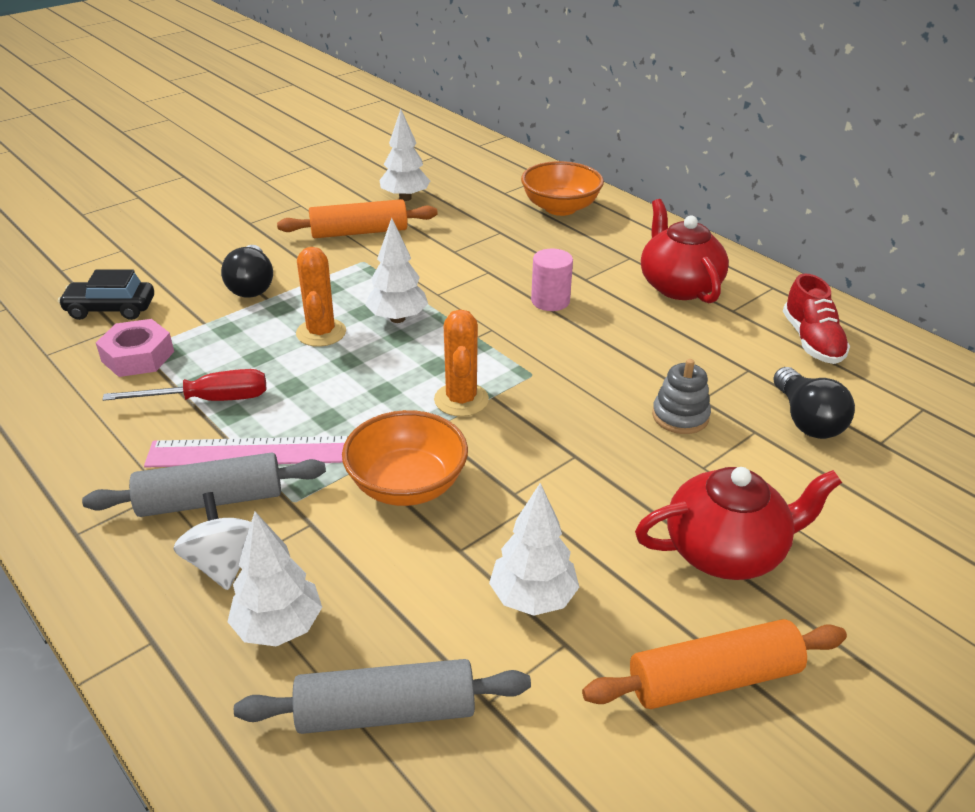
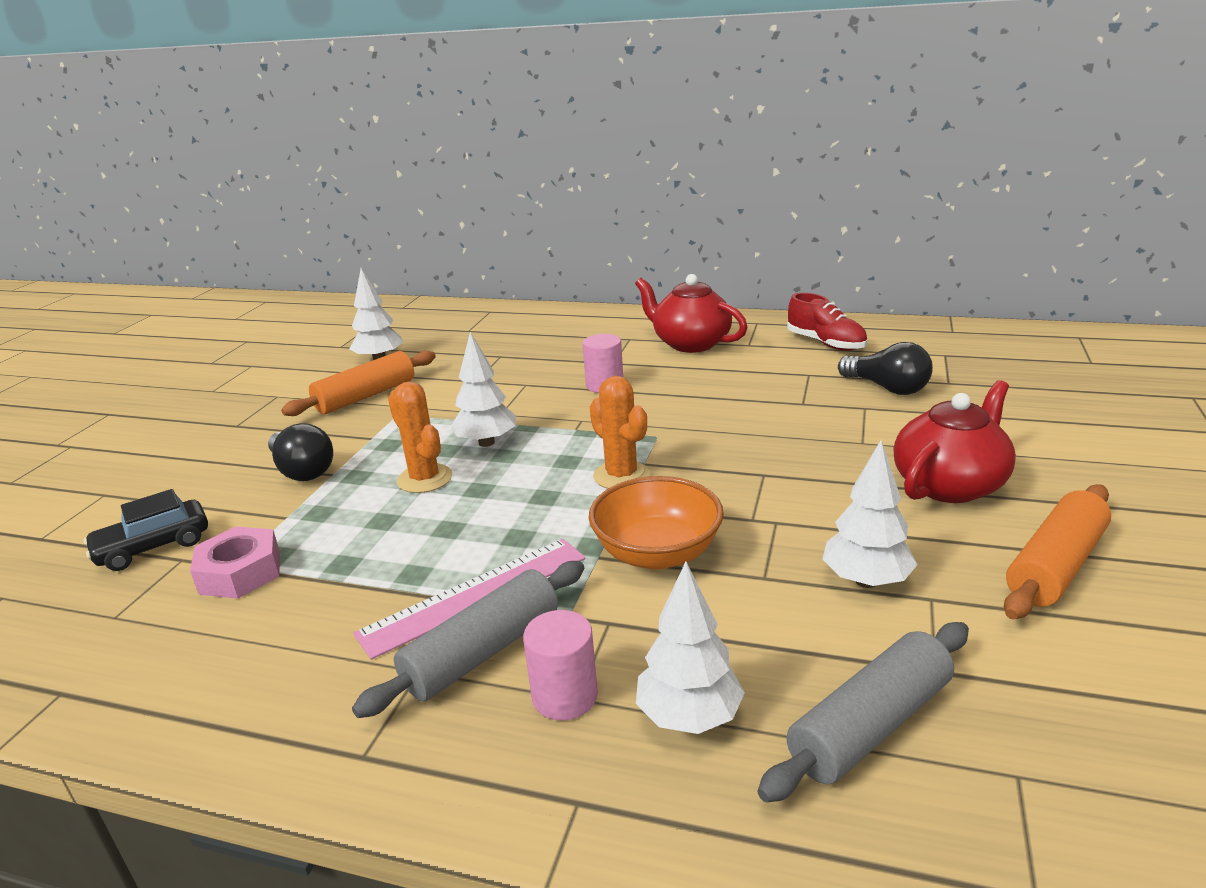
camera: 30 degrees left, 10 degrees down
red screwdriver [102,369,267,401] -> none
white spinning top [173,492,251,590] -> pink cylinder [523,610,598,720]
orange bowl [521,161,604,216] -> none
grey stacking toy [652,359,711,434] -> none

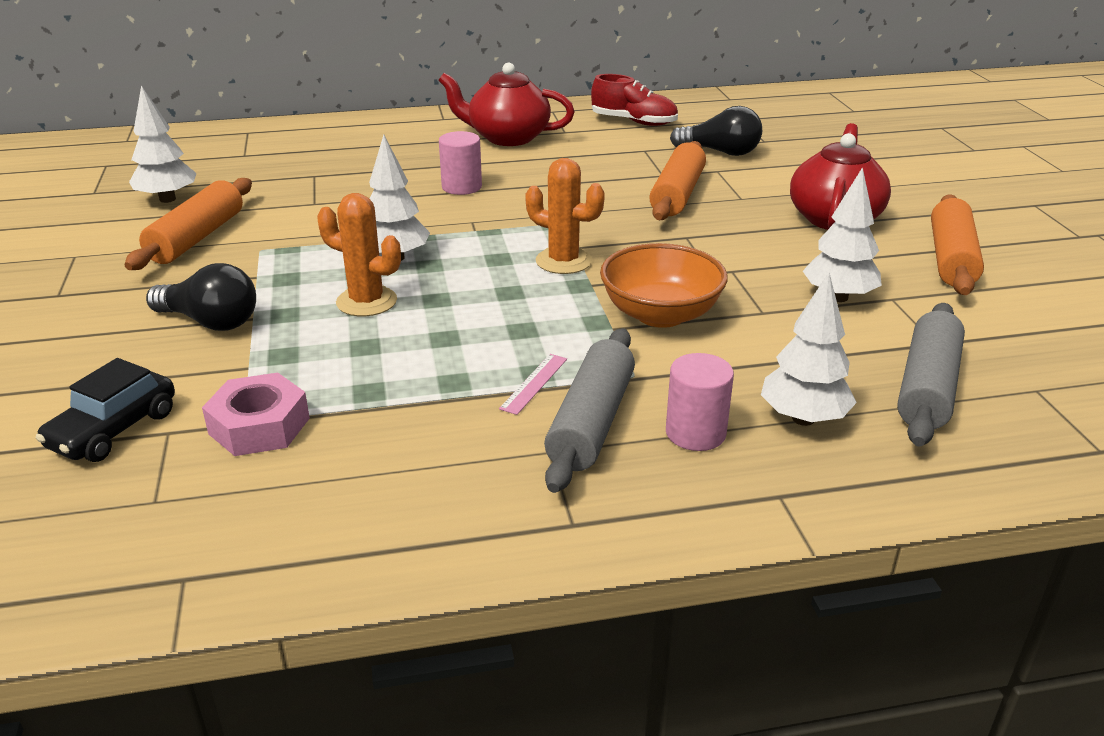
camera: 30 degrees left, 5 degrees up
pink ruler [353,539,585,660] -> pink ruler [499,354,567,415], size x0.46
none -> orange rolling pin [649,141,706,220]

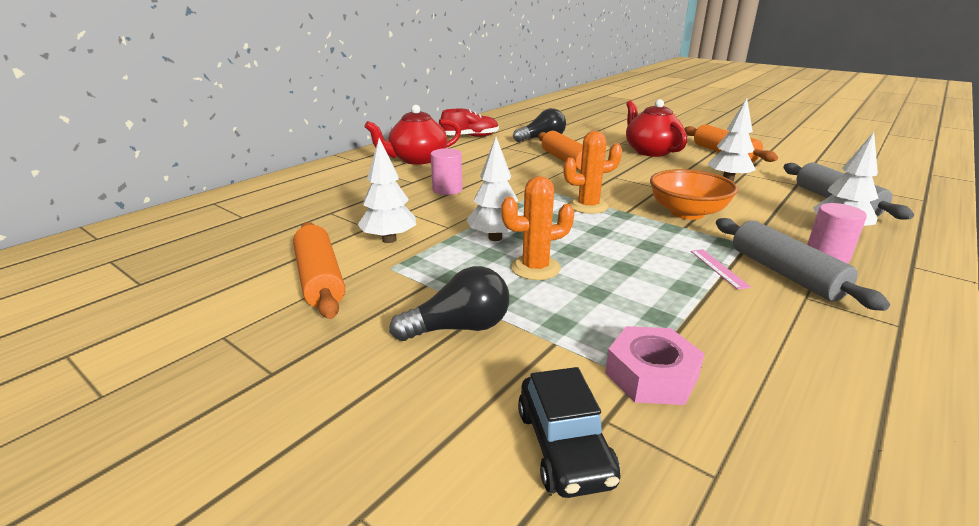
camera: 40 degrees left, 5 degrees down
white tree [129,85,197,203] -> white tree moved to [358,138,416,243]

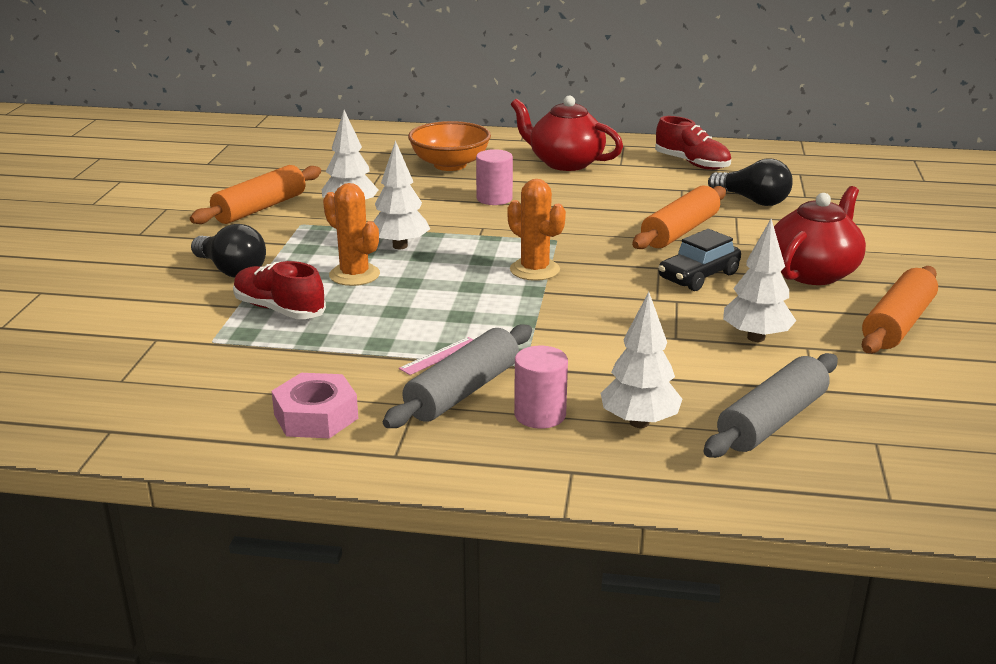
camera: 60 degrees right, 0 degrees up
black car [518,367,621,498] -> black car moved to [658,229,741,291]
pink nut [605,326,705,405] -> pink nut moved to [271,373,358,438]
orange bowl [650,169,738,220] -> orange bowl moved to [408,121,491,171]
none -> red shoe [233,261,326,319]

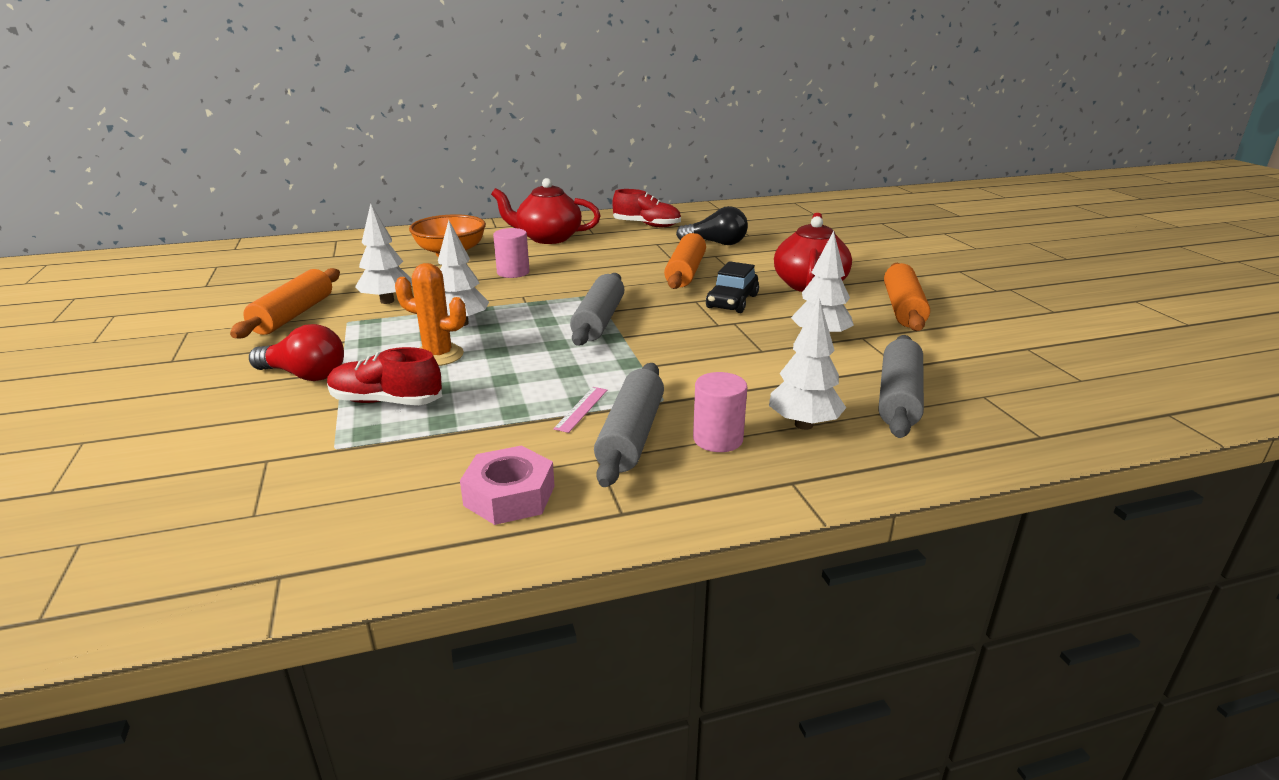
camera: 25 degrees left, 0 degrees up
black light bulb [191,224,266,278] -> red light bulb [249,324,344,381]
orange cactus [507,179,566,281] -> grey rolling pin [570,273,625,346]

